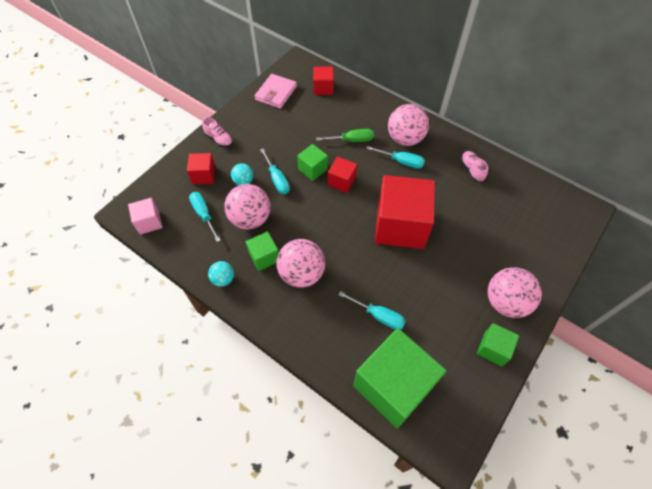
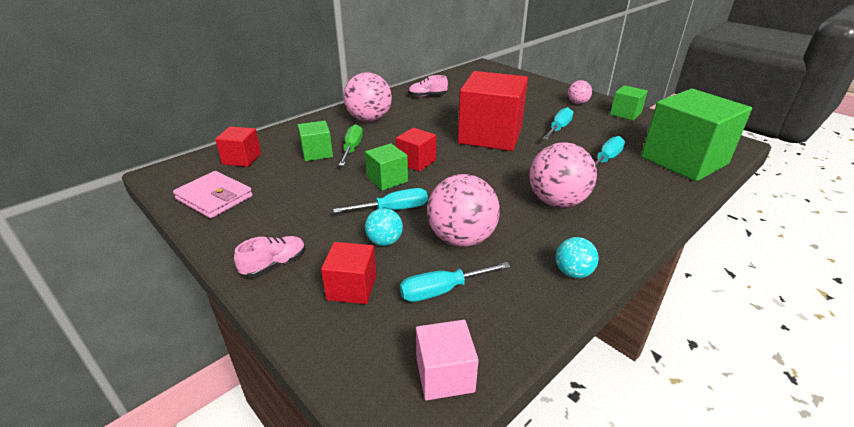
camera: 80 degrees left, 25 degrees down
green cube [246,231,279,271] -> green cube moved to [298,121,333,161]
turquoise screwdriver [366,146,425,169] -> turquoise screwdriver moved to [543,107,573,140]
pink ball [487,267,542,318] -> pink ball [568,80,592,104], size x0.53

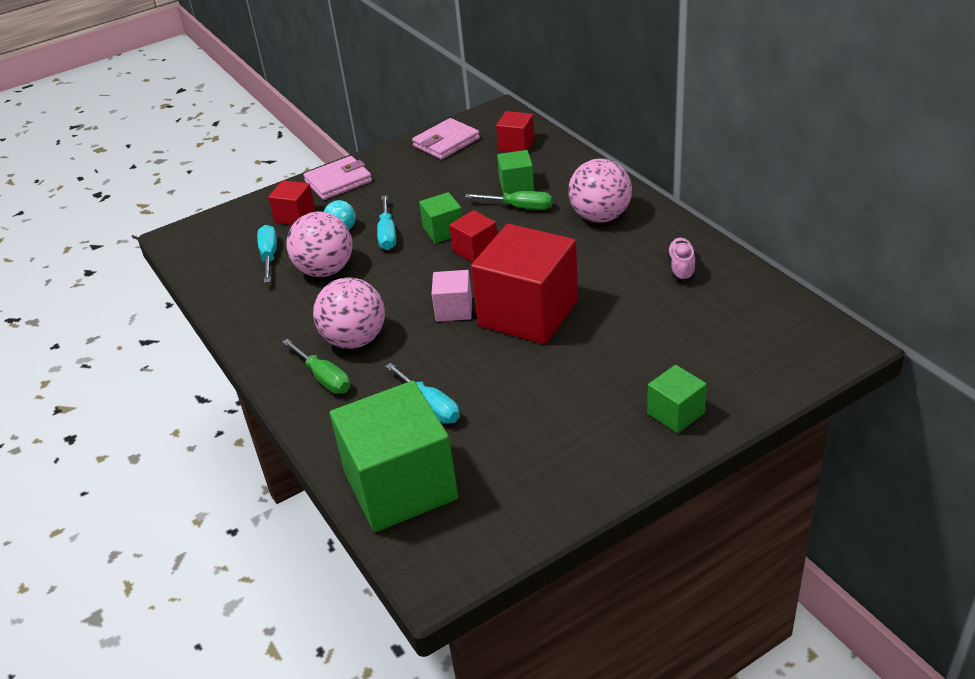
camera: 105 degrees right, 5 degrees up
pink shoe [234,236,305,278] -> pink wallet [303,156,372,200]
pink cube [416,320,479,401] -> pink cube moved to [432,270,472,321]
turquoise screwdriver [543,107,573,140] -> none
turquoise ball [556,237,599,278] -> none
pink ball [568,80,592,104] -> none
green cube [610,85,648,121] -> green cube moved to [647,365,707,433]
none -> green screwdriver [282,339,350,394]

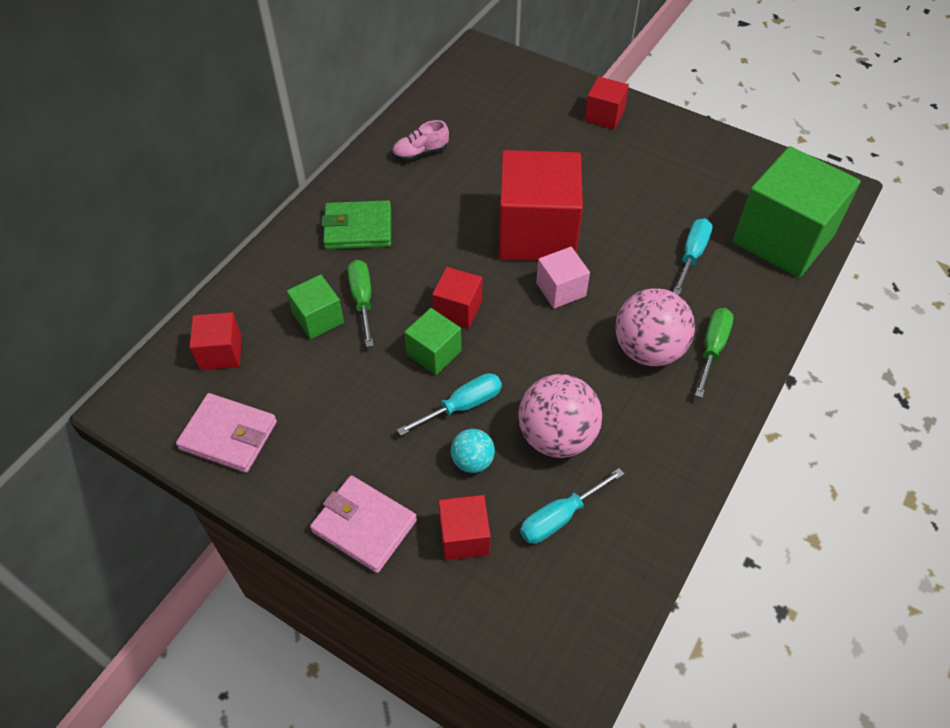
camera: 120 degrees left, 15 degrees up
pink ball [568,159,632,222] -> green wallet [321,200,391,249]
green cube [647,365,707,433] -> red cube [584,76,629,129]

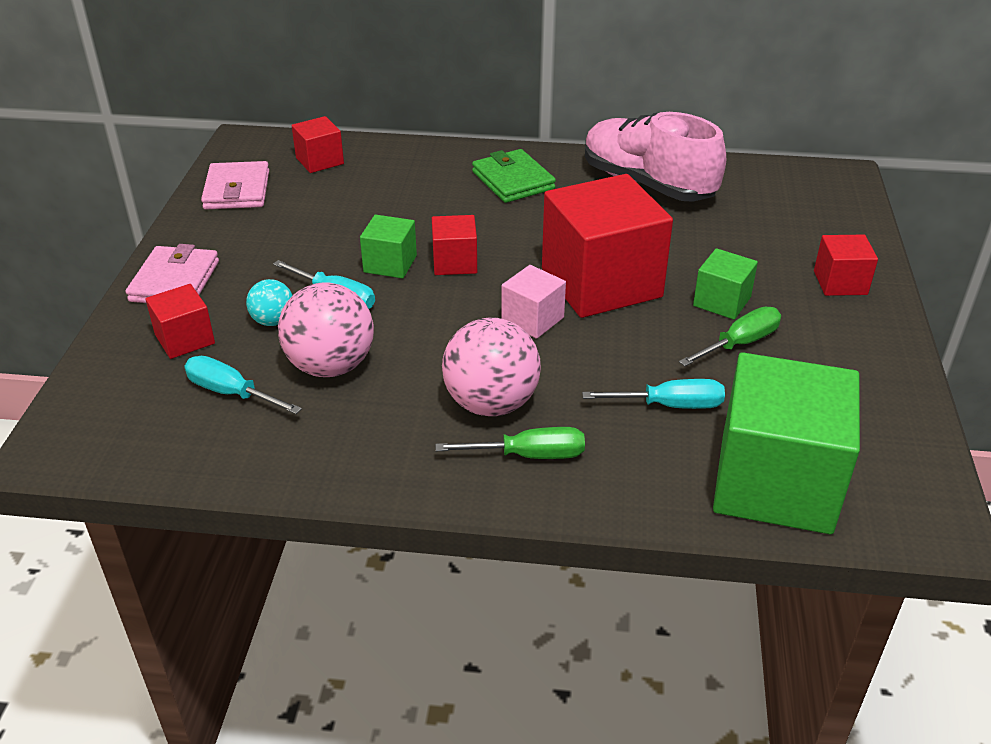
camera: 65 degrees right, 15 degrees down
green cube [287,275,344,339] -> green cube moved to [693,248,758,320]
green screwdriver [347,260,374,347] -> green screwdriver moved to [679,307,781,366]
pink shoe [392,120,449,161] -> pink shoe [585,112,726,202], size x2.30

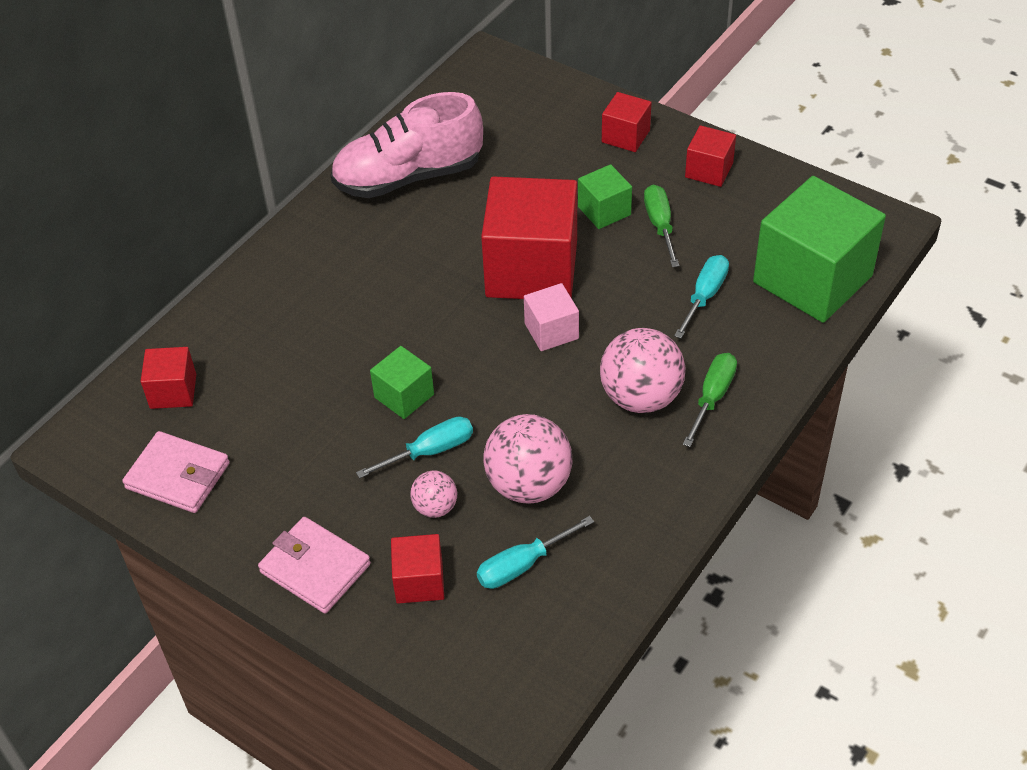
camera: 60 degrees left, 10 degrees up
turquoise ball [246,279,293,326] -> pink ball [410,471,457,518]
red cube [432,215,477,275] -> red cube moved to [685,125,736,187]
green wallet [472,149,556,203] -> none

